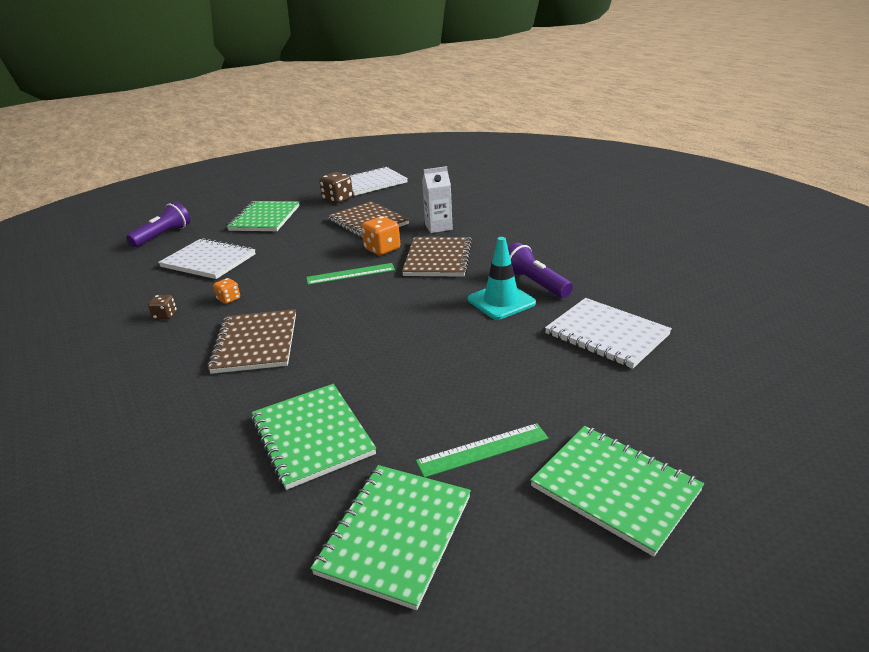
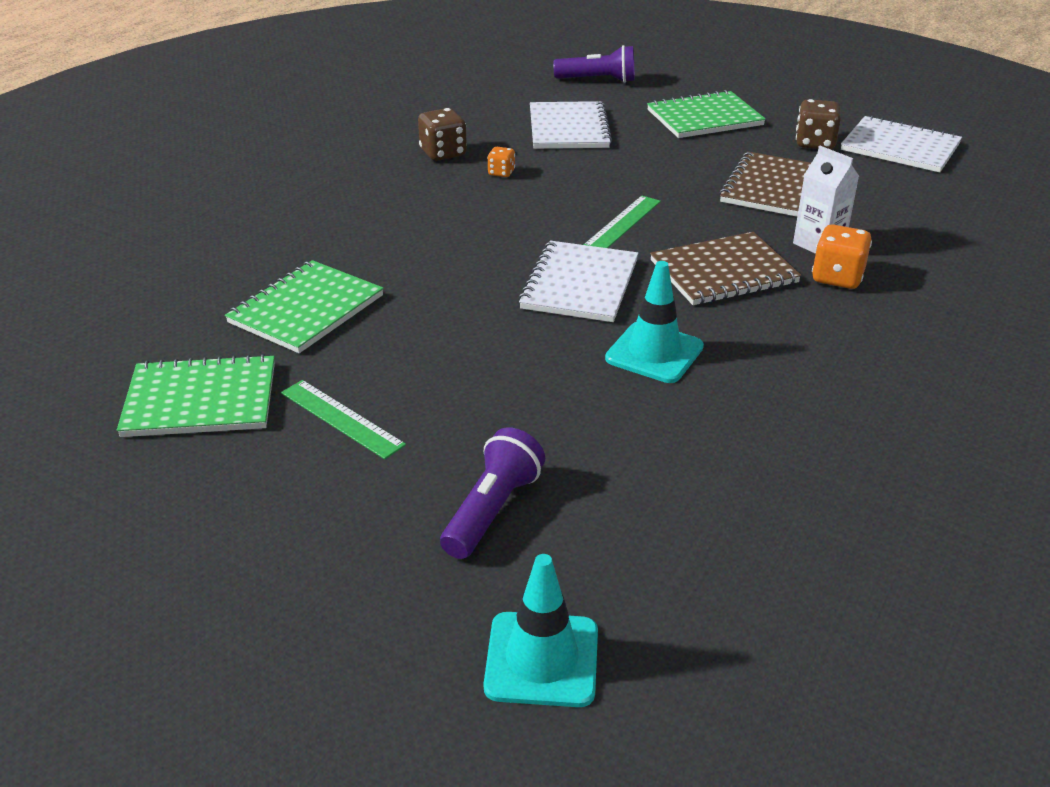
camera: 60 degrees right, 5 degrees up
brown dice [148,295,177,320] -> brown dice [418,108,467,161], size x1.74
brown notebook [207,309,296,374] -> none
green ruler [306,263,395,285] -> green ruler turned 75 degrees clockwise [583,196,661,248]
orange dice [361,216,400,255] -> orange dice moved to [812,224,872,289]
purple flashlight [508,243,573,298] -> purple flashlight moved to [440,427,545,559]
green notebook [530,426,704,557] -> none
white notebook [545,298,672,369] -> white notebook moved to [518,241,638,322]
none -> turquoise traffic cone [484,554,598,707]

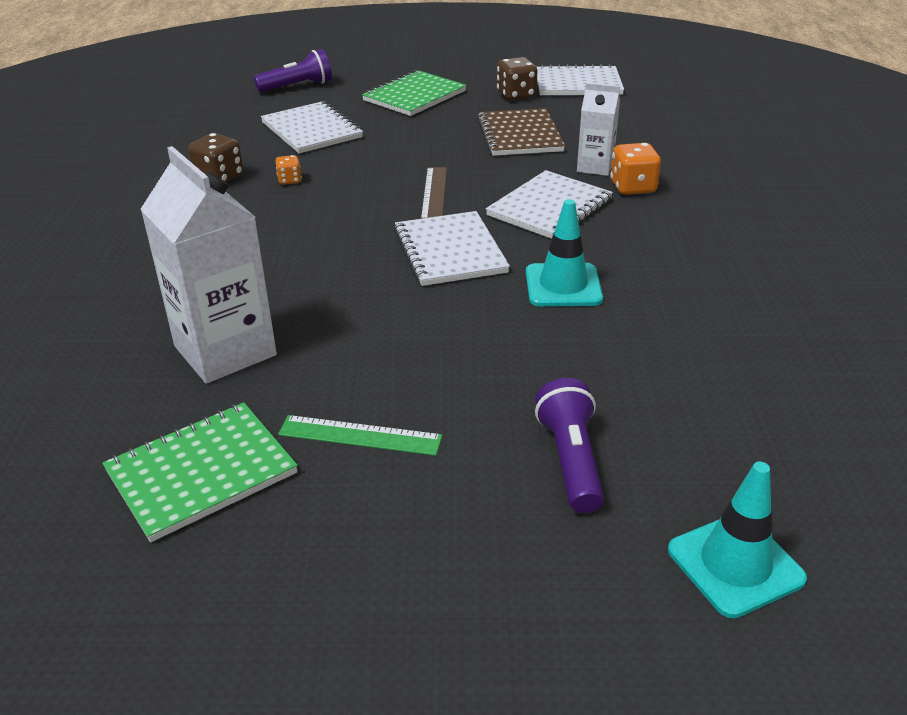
camera: 30 degrees left, 0 degrees up
green notebook [225,260,384,353] -> white carton [140,146,277,384]
green ruler [583,196,661,248] -> brown ruler [421,167,447,219]
brown notebook [650,232,801,305] -> white notebook [486,170,613,239]

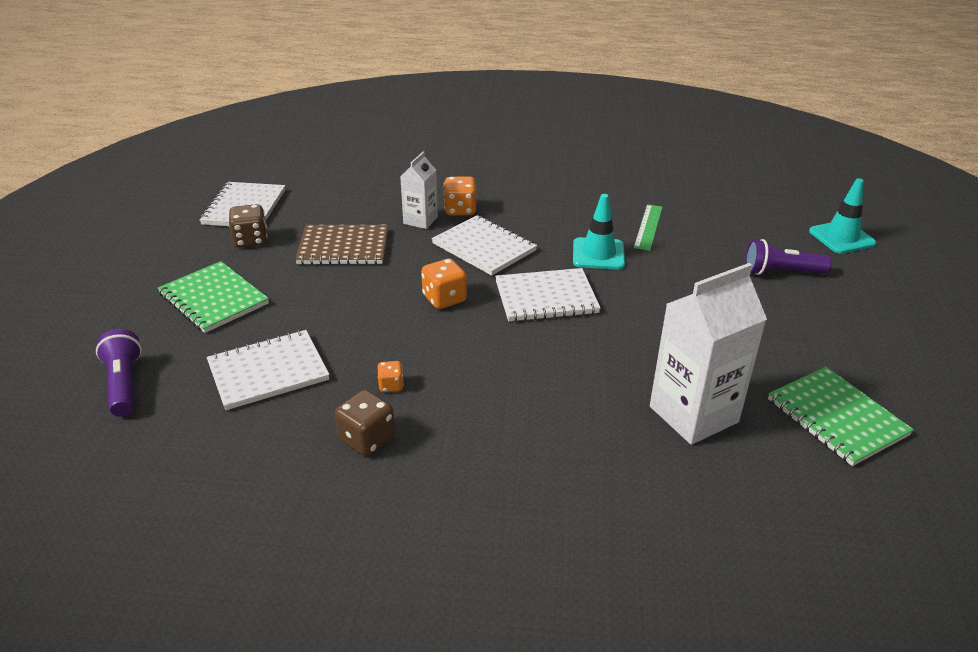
camera: 85 degrees left, 0 degrees up
green ruler [278,415,442,456] -> green ruler moved to [634,204,663,251]
brown ruler [421,167,447,219] -> orange dice [421,259,467,309]

